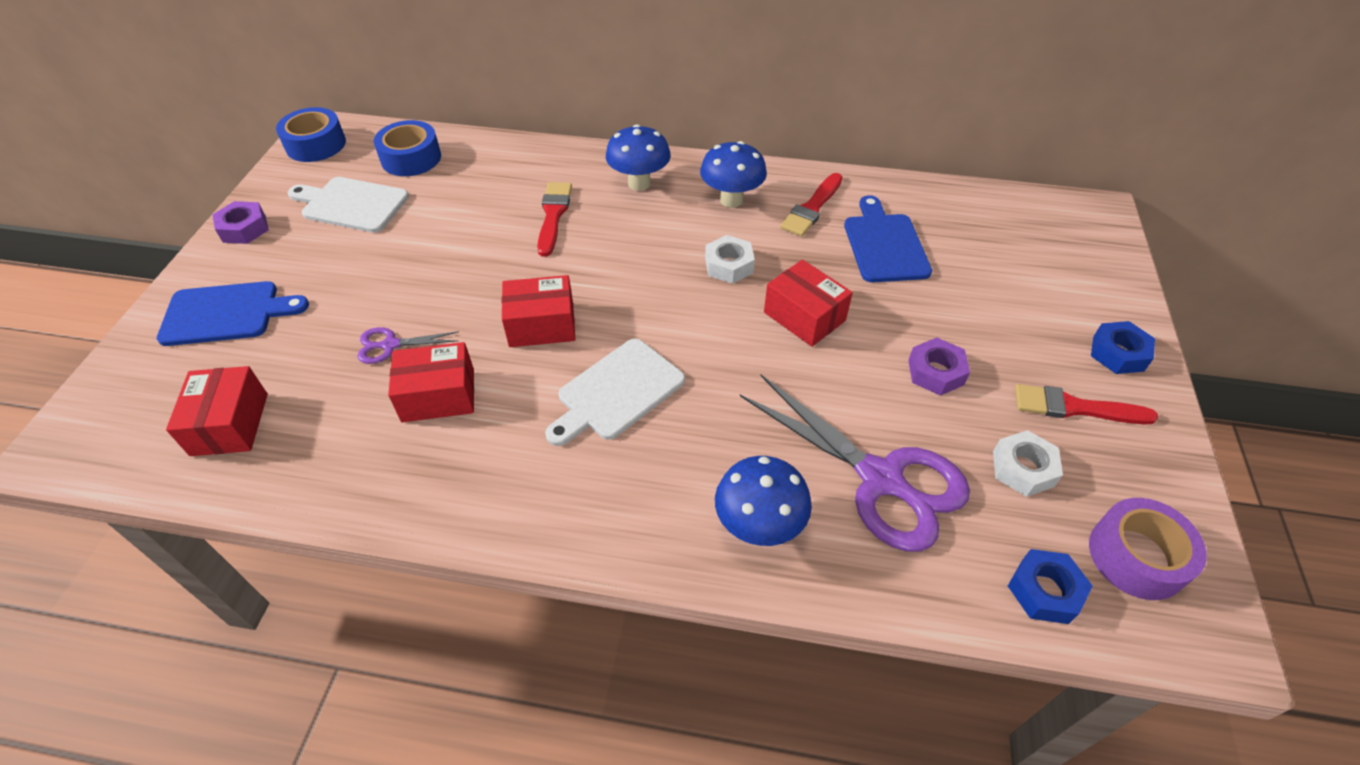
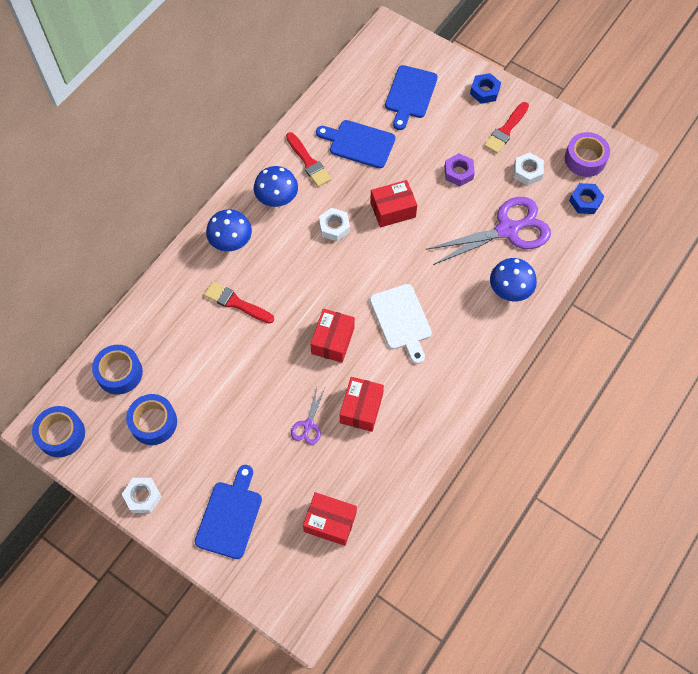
camera: 65 degrees left, 15 degrees up
purple nut [212,201,269,244] -> white nut [122,478,162,513]
white cutting board [288,177,409,233] -> blue tape [126,394,177,445]
none -> blue cutting board [385,65,438,130]

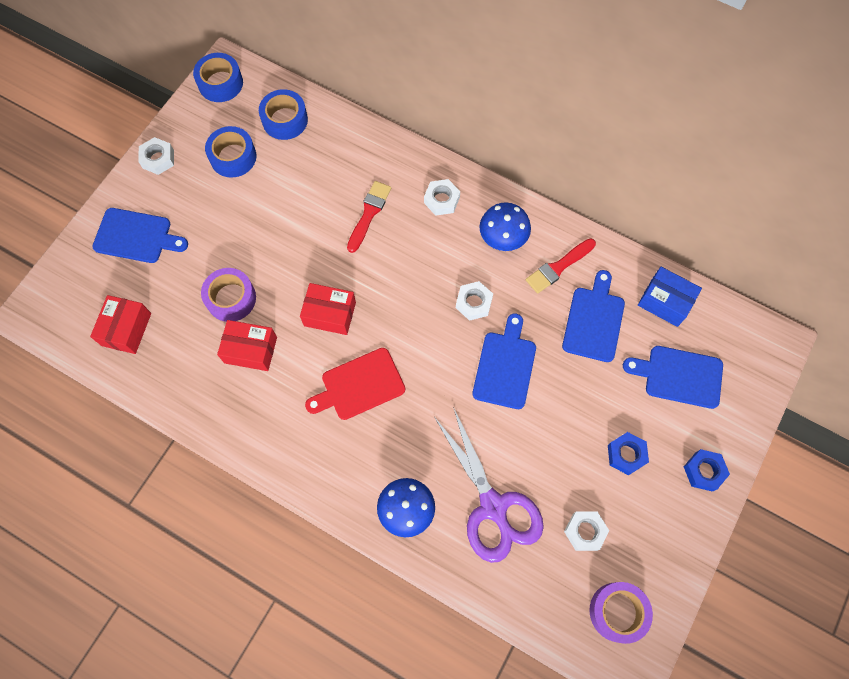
camera: 85 degrees right, 5 degrees up
blue mushroom [206,209,252,251] -> white nut [424,179,460,216]
purple scissors [291,387,325,445] -> purple tape [201,268,256,322]
red box [370,180,417,227] -> blue cutting board [472,313,536,409]
white cutting board [370,284,432,364] -> red cutting board [305,348,405,420]
purple nut [444,153,475,186] -> none
red brush [484,102,529,154] -> none
blue nut [569,183,604,214] -> blue nut moved to [608,432,649,475]
none -> blue box [638,267,702,327]

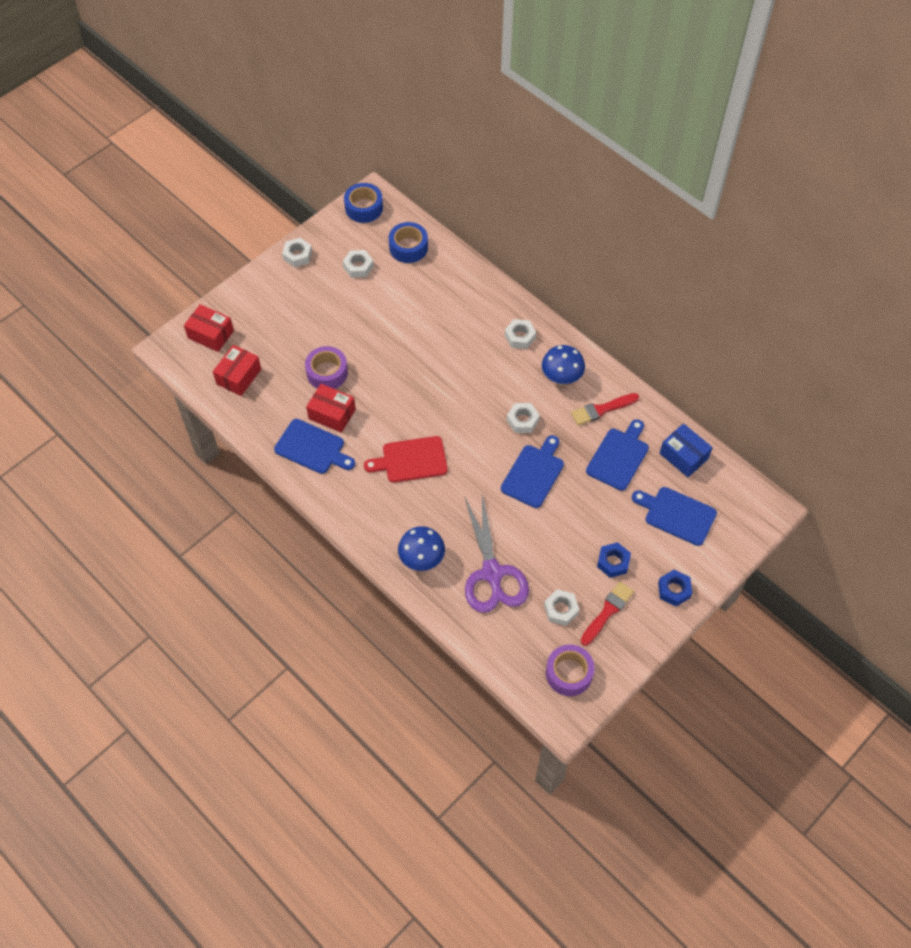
camera: 15 degrees right, 10 degrees down
blue cutting board [92,208,188,263] -> blue cutting board moved to [274,419,355,474]
blue tape [205,126,257,178] -> white nut [343,250,374,278]
red box [300,283,356,335] -> red box moved to [184,304,234,352]
red brush [347,181,391,253] -> red brush moved to [580,582,634,646]

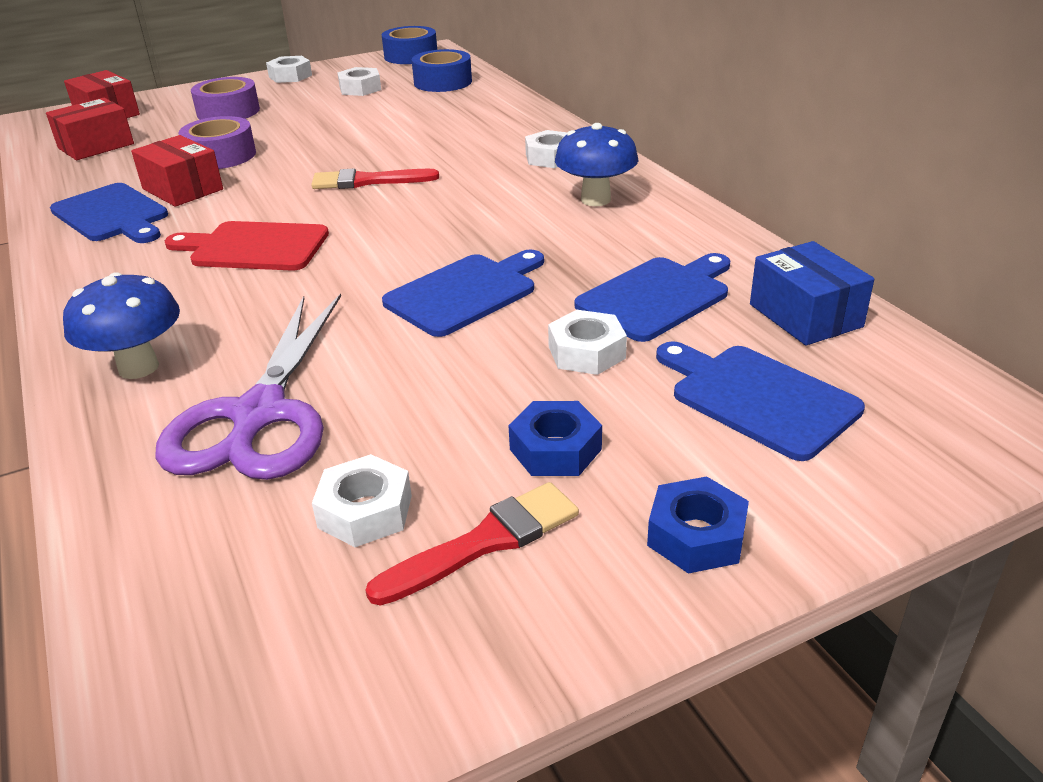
camera: 20 degrees right, 25 degrees down
white nut [507,403,540,433] -> white nut moved to [548,310,627,375]
purple tape [546,645,595,696] -> purple tape moved to [191,77,260,120]
red brush [571,393,639,425] -> red brush moved to [311,168,439,189]

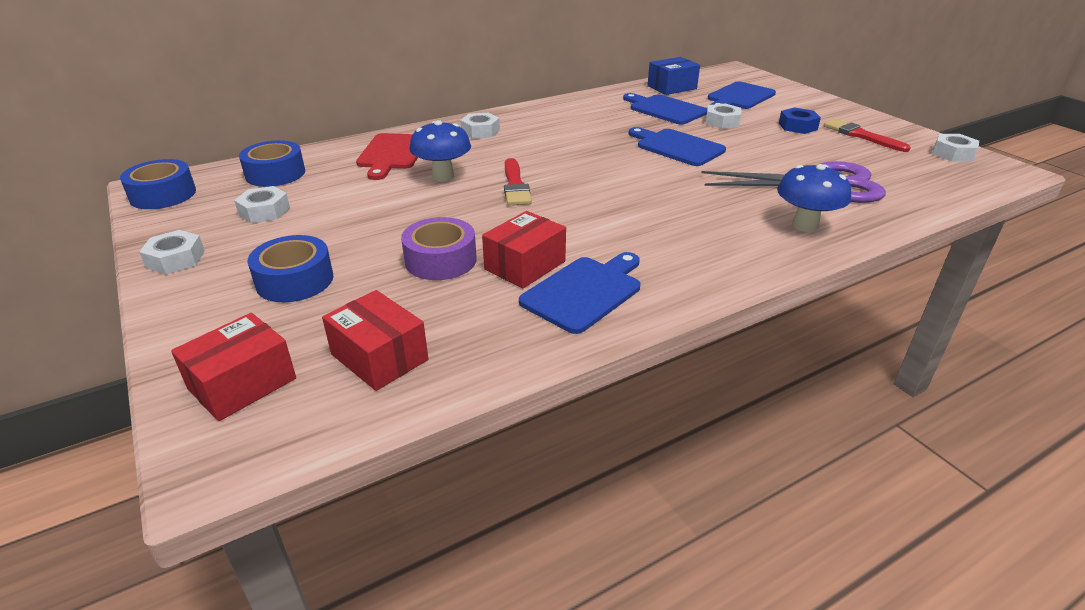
camera: 95 degrees left, 0 degrees up
red cutting board [165,221,329,271] -> red cutting board moved to [356,133,418,180]
purple tape [191,77,260,120] -> blue tape [247,235,333,302]
white nut [312,454,412,547] -> white nut moved to [932,134,979,161]
blue mushroom [555,123,638,206] -> blue mushroom moved to [409,120,471,181]
blue nut [647,477,749,574] -> none

